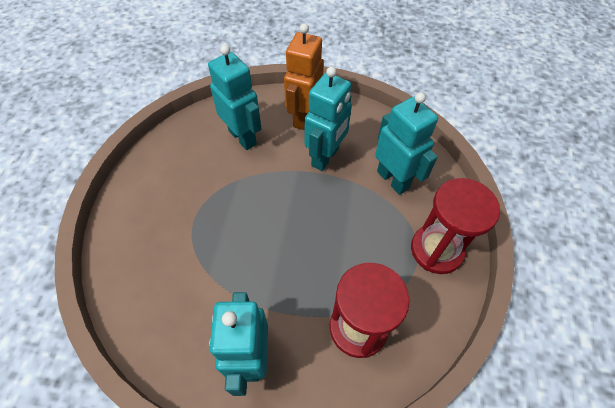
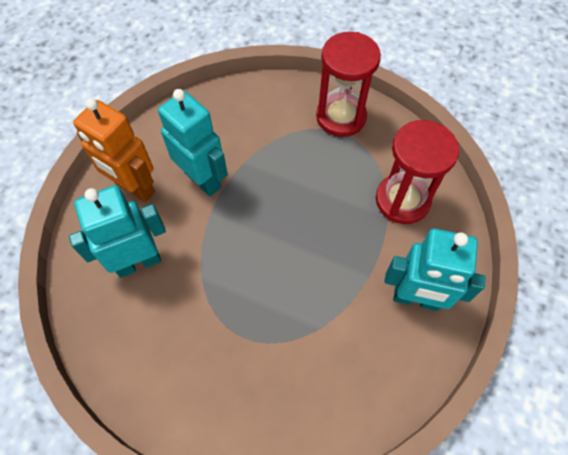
camera: 75 degrees left, 5 degrees up
turquoise robot [375,92,438,195] -> none

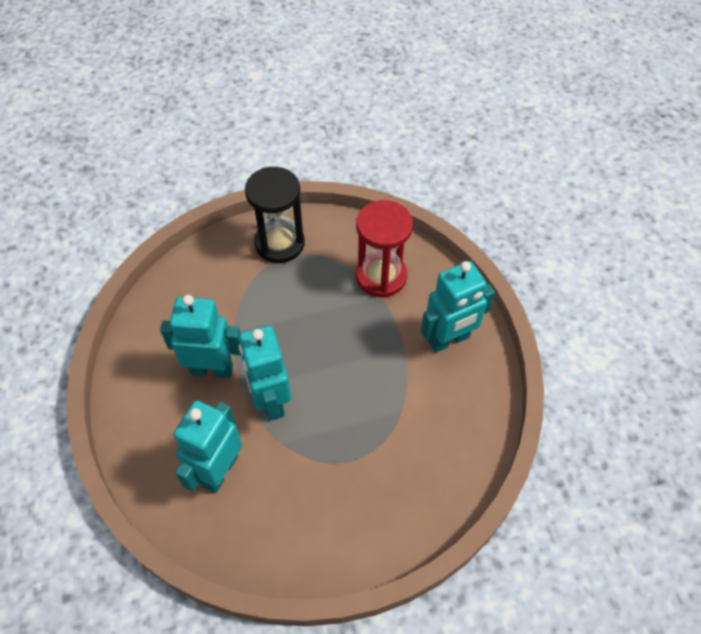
camera: 40 degrees left, 5 degrees down
orange robot [73,98,155,202] -> none
red hourglass [316,32,381,137] -> black hourglass [245,167,305,263]
none -> turquoise robot [239,326,291,421]

